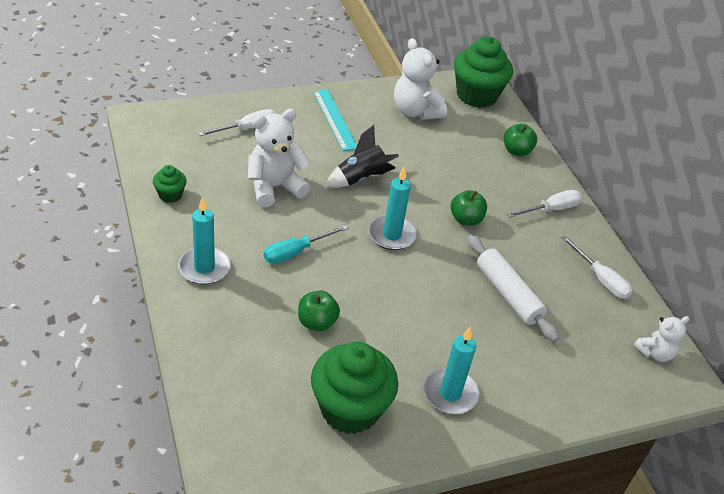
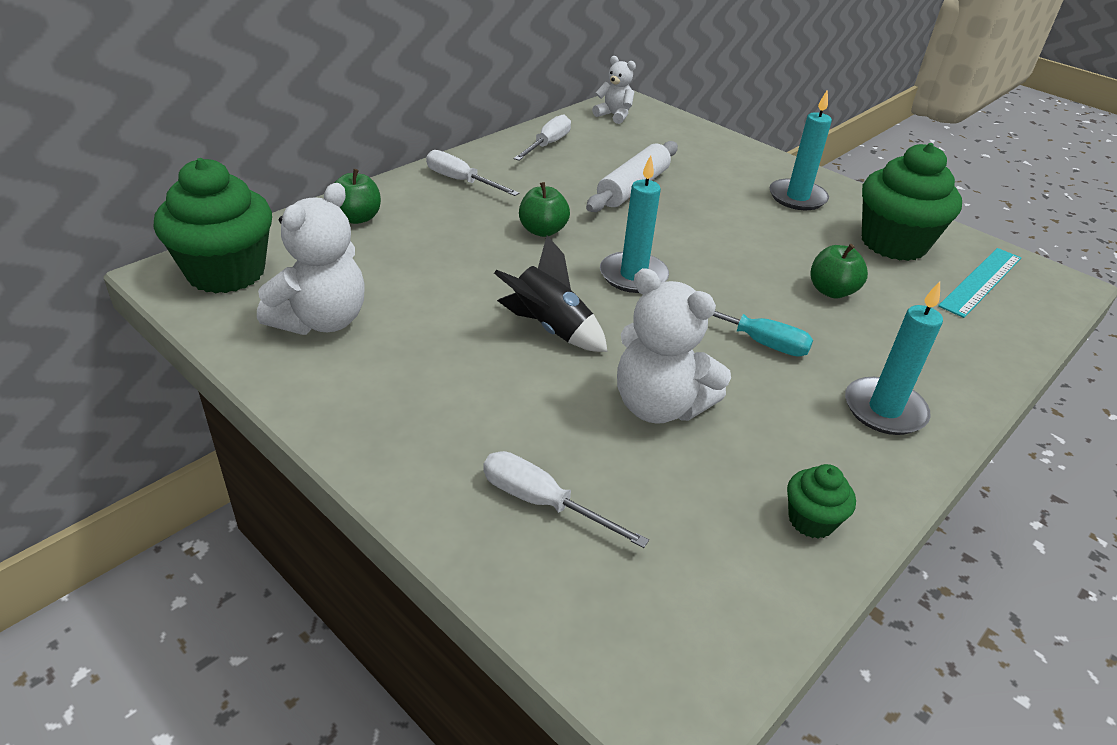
camera: 115 degrees left, 5 degrees down
turquoise ruler [313,89,357,151] -> turquoise ruler moved to [938,248,1021,318]

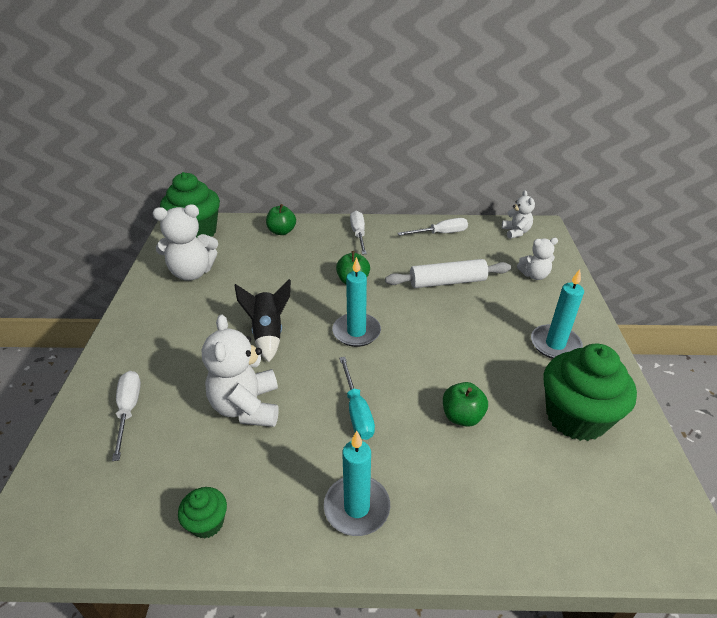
camera: 50 degrees right, 0 degrees up
turquoise ruler [938,248,1021,318] -> none
none -> white teddy bear [517,238,558,280]

